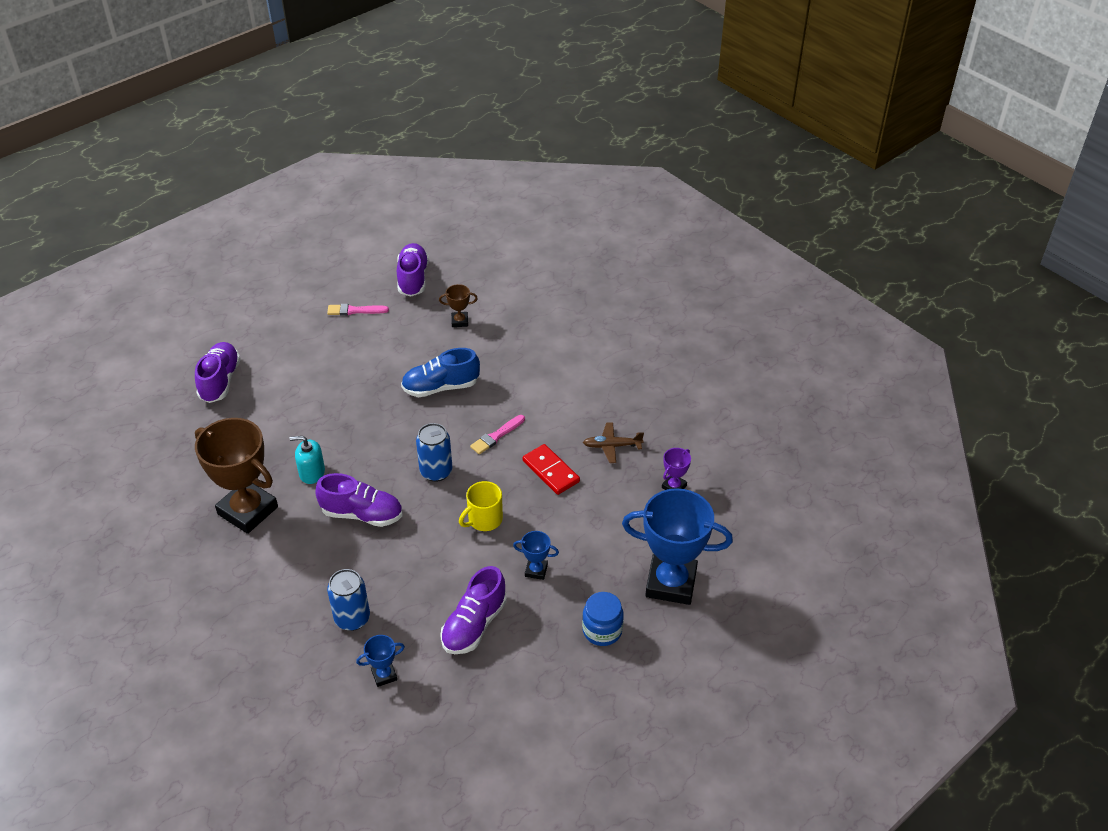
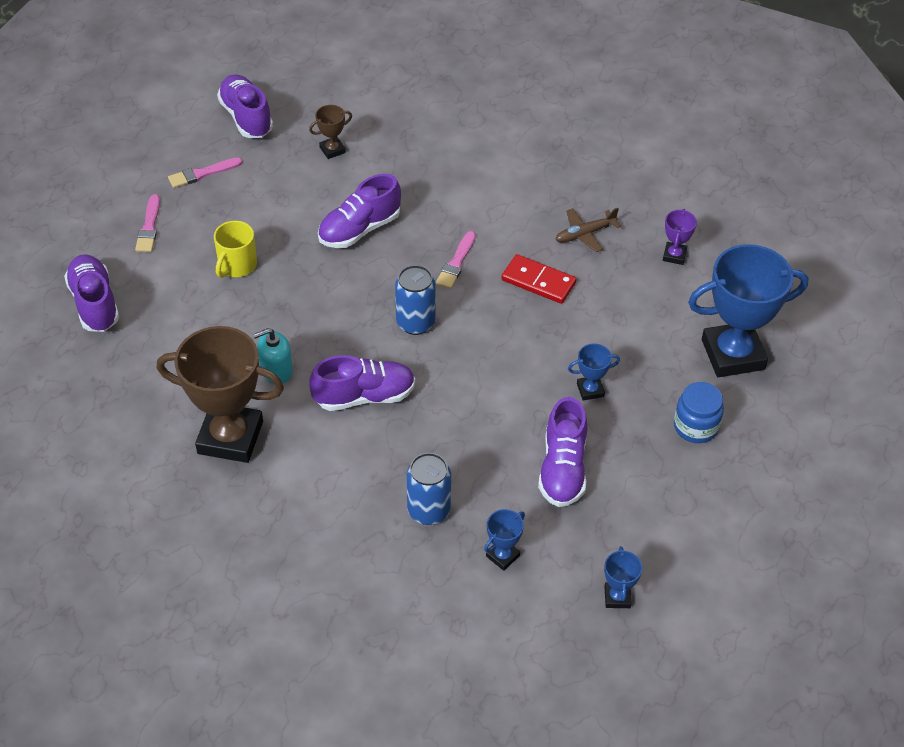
camera: 25 degrees left, 5 degrees up
blue shoe [401,348,480,397] -> purple shoe [318,174,401,248]
yellow mug [459,481,503,531] -> yellow mug moved to [214,221,257,278]
none -> pink brush [135,194,160,252]
none -> blue trophy [604,546,642,608]

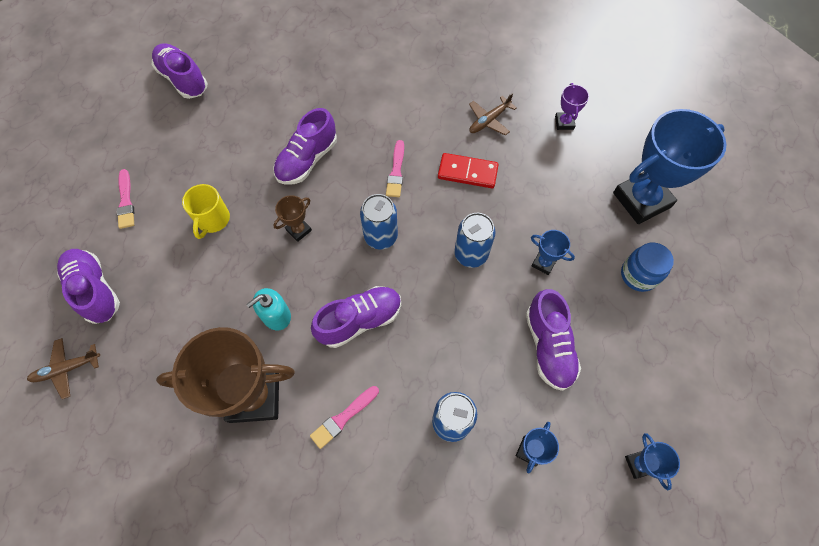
camera: 15 degrees left, 15 degrees up
pink brush [168,157,243,188] -> pink brush moved to [310,386,379,449]
brown trophy [309,105,352,159] -> brown trophy moved to [273,195,312,242]
blue trophy [568,343,620,401] -> blue trophy turned 60 degrees clockwise [531,230,575,275]
none -> brown plane [27,338,100,399]
none -> blue can [454,213,496,268]

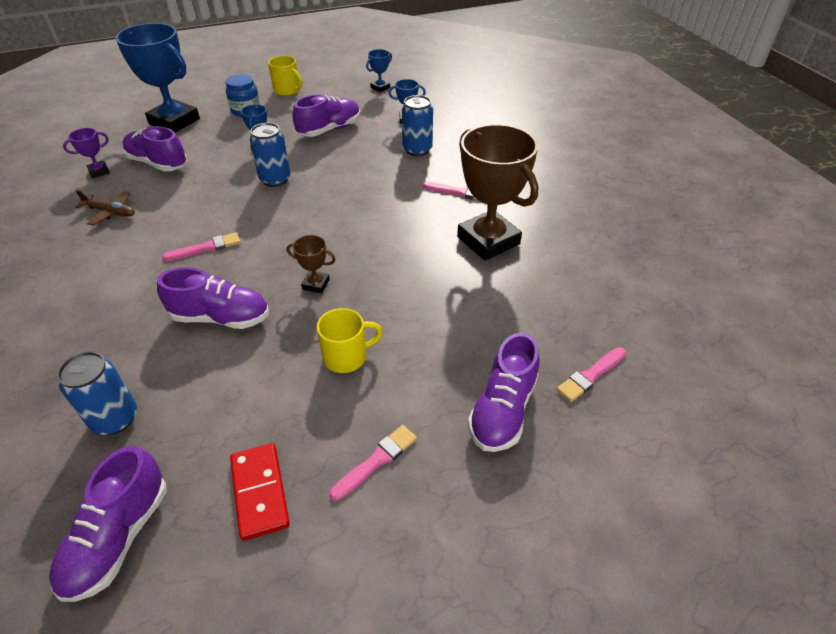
camera: 120 degrees left, 20 degrees down
brown plane [27,338,100,399] -> pink brush [556,347,626,402]
turquoise soap dispenser [246,288,291,330] -> none
purple shoe [311,286,401,348] -> purple shoe moved to [122,126,187,171]
blue can [360,194,398,250] -> blue can moved to [57,351,137,435]
red domino [438,153,499,188] -> red domino moved to [230,443,290,541]
none -> yellow mug [268,56,302,96]

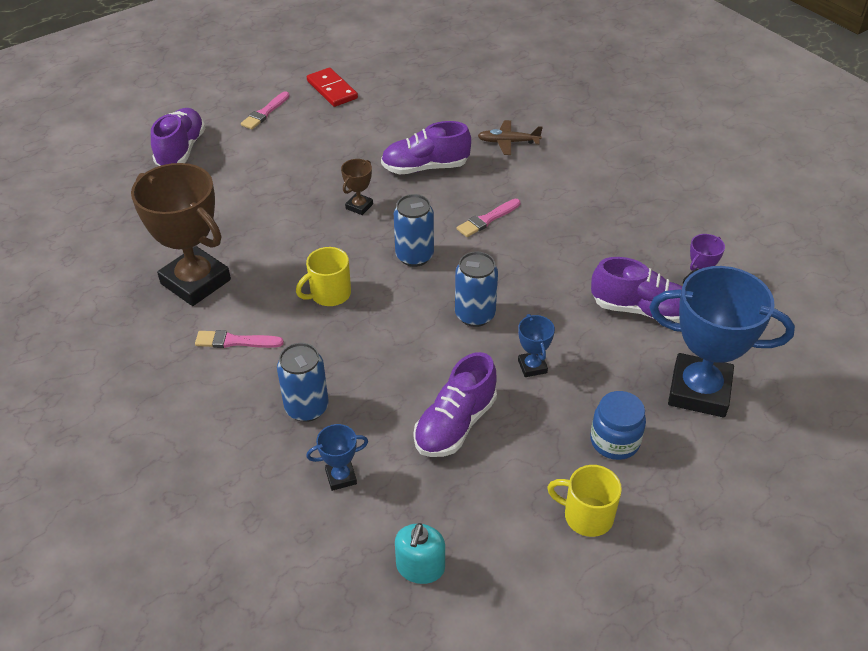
camera: 165 degrees right, 0 degrees up
purple shoe [49,446,167,602] -> none
blue can [57,351,137,435] -> blue can moved to [394,194,434,267]
brown plane [75,190,135,226] -> brown plane moved to [478,120,543,155]
brown trophy [287,235,336,293] -> brown trophy turned 60 degrees counterclockwise [341,159,373,215]
yellow mug [316,308,383,373] -> yellow mug moved to [296,247,351,306]
blue trophy [366,49,392,92] -> turquoise soap dispenser [395,523,445,584]
pink brush [556,347,626,402] -> none

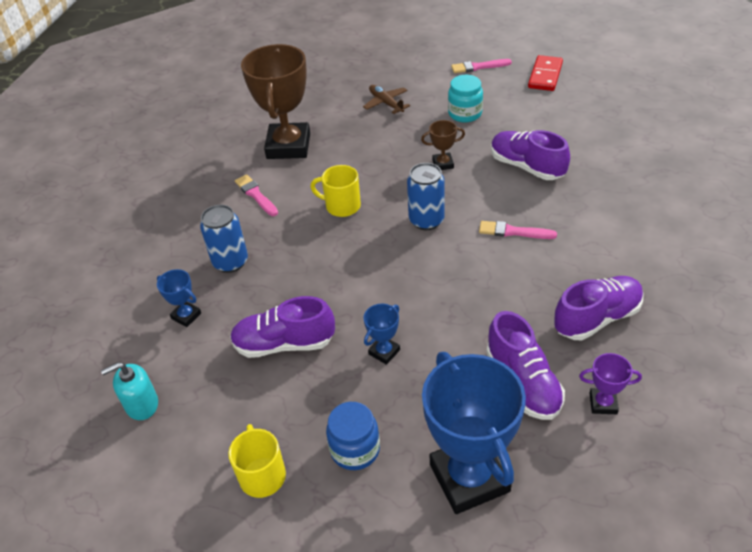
camera: 55 degrees right, 0 degrees up
purple shoe [151,108,205,166] -> purple shoe moved to [554,276,643,340]
blue can [455,252,498,327] -> none
brown plane [478,120,543,155] -> brown plane moved to [363,85,410,114]
none -> turquoise jar [448,75,483,123]

